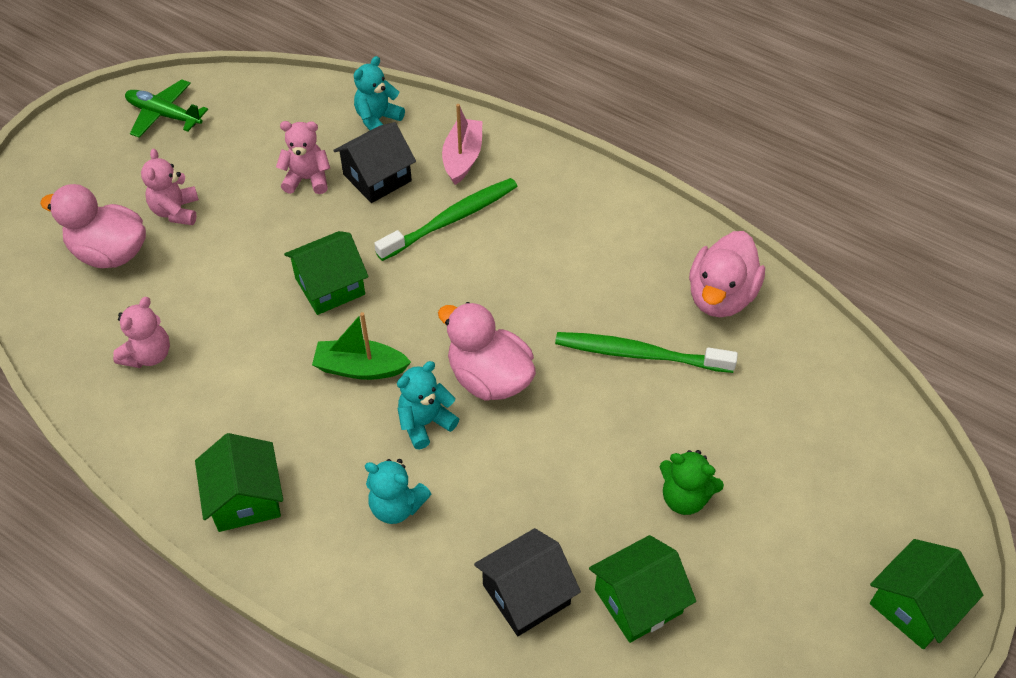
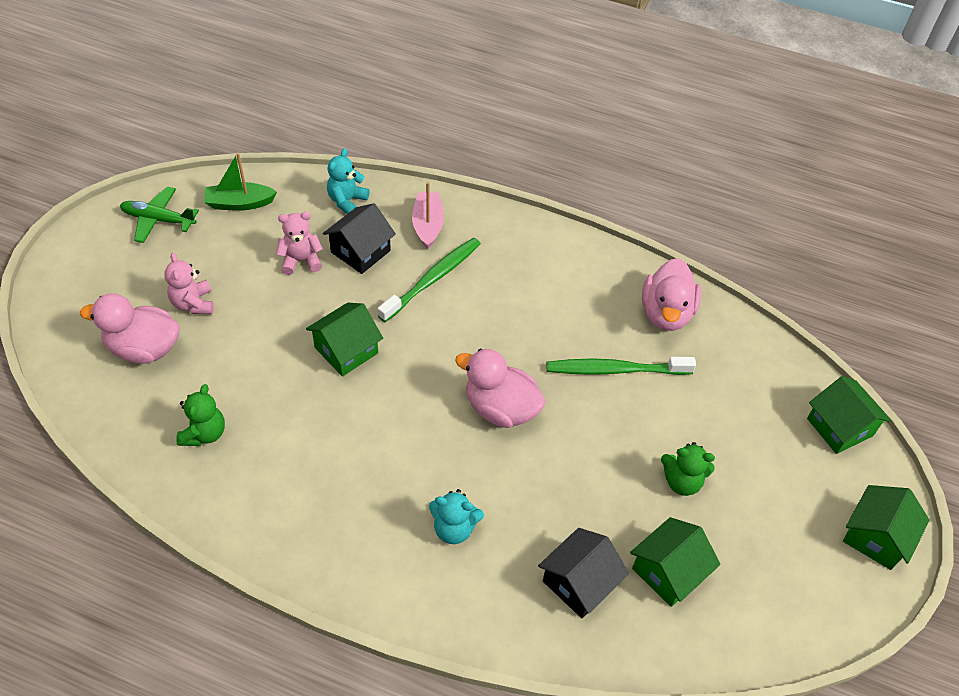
camera: 15 degrees left, 0 degrees up
pink teddy bear [113,297,170,368] -> green teddy bear [176,384,225,446]
green house [195,433,283,532] -> green house moved to [807,376,891,454]
green boat [312,312,411,380] -> green boat moved to [204,153,277,211]
turquoise teddy bear [397,361,459,449] -> none

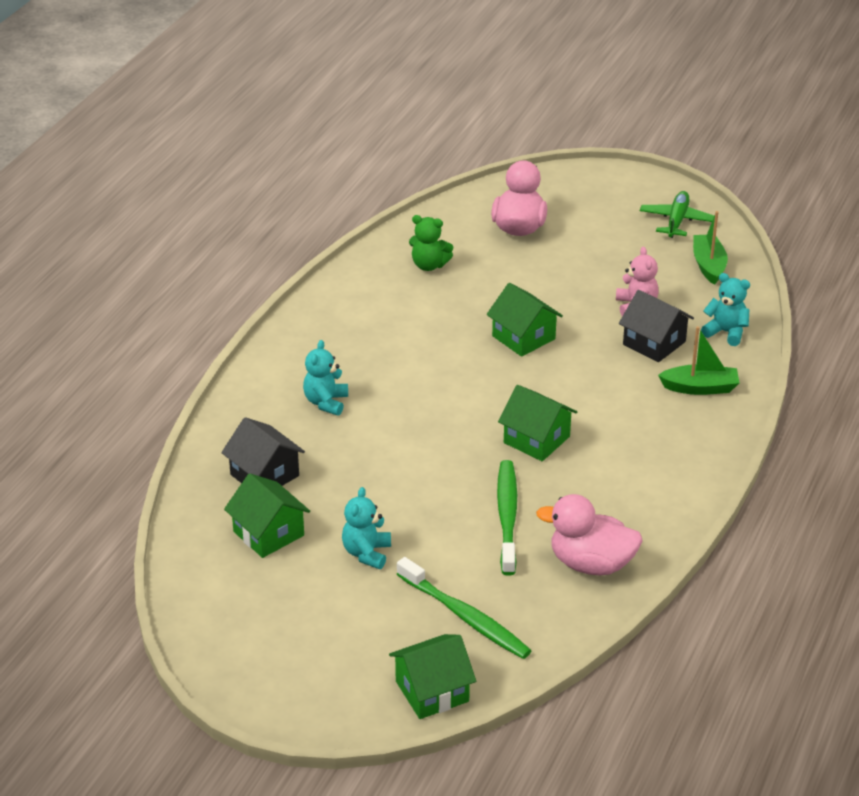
camera: 95 degrees right, 15 degrees down
pink teddy bear [164,253,214,314] -> none
green toothbrush [377,238,481,322] -> green toothbrush moved to [397,557,532,659]
pink boat [412,182,444,249] -> green boat [658,326,739,395]
pink duck [455,349,546,428] -> none
green teddy bear [661,442,715,496] -> turquoise teddy bear [342,487,391,569]
green house [843,485,930,570] -> green house moved to [498,385,577,461]

